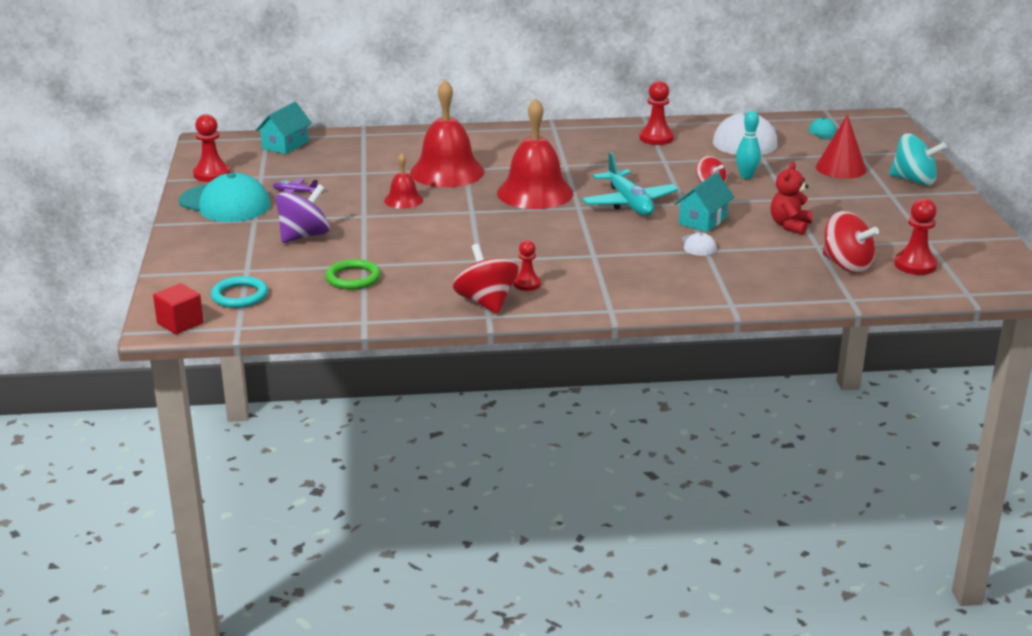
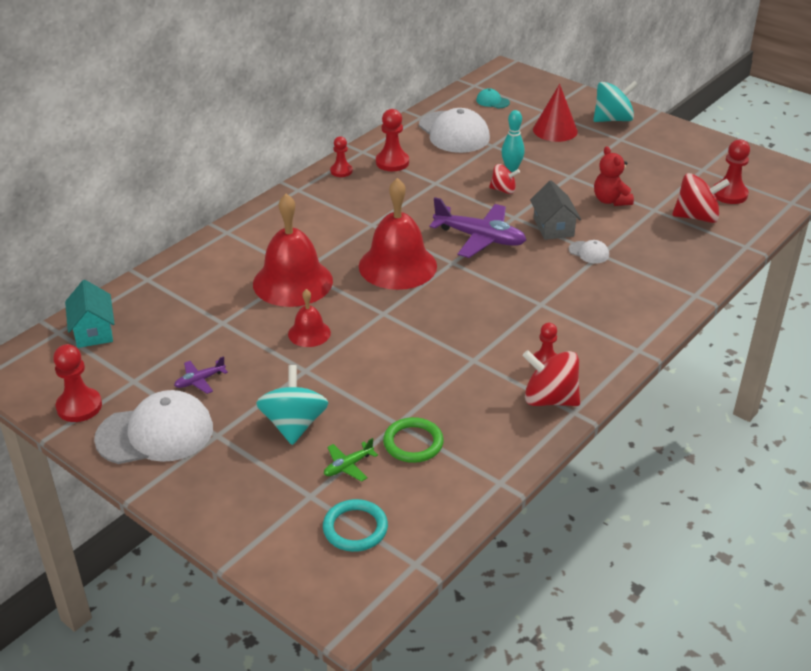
camera: 45 degrees left, 10 degrees up
red cube [153,283,204,334] -> none
turquoise cap [179,173,271,222] -> white cap [94,390,213,464]
purple spinning top [276,184,330,243] -> turquoise spinning top [256,365,329,445]
turquoise plane [582,152,679,216] -> purple plane [429,197,526,258]
turquoise house [675,173,734,232] -> grey house [530,180,581,240]
none -> green plane [324,438,378,481]
none -> red pawn [330,136,353,177]

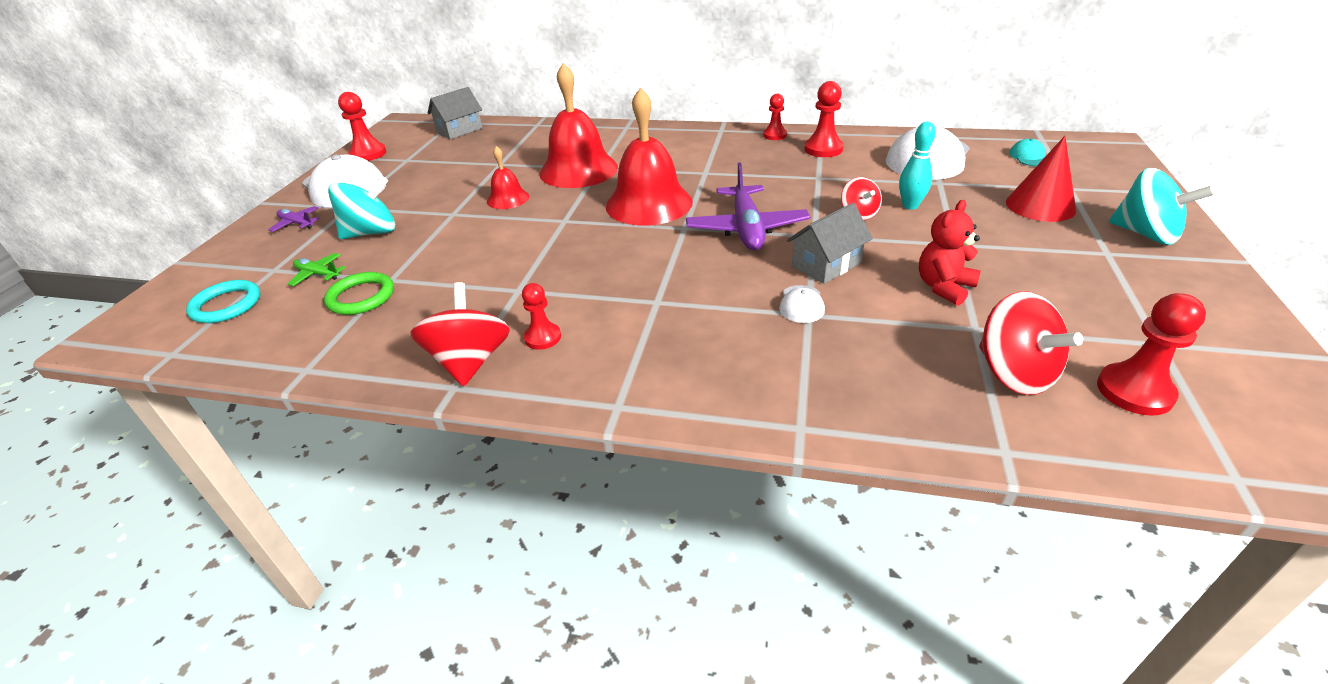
camera: 65 degrees right, 0 degrees up
turquoise house [65,280,115,348] -> grey house [428,87,483,139]
purple plane [174,356,228,394] -> purple plane moved to [268,206,320,232]

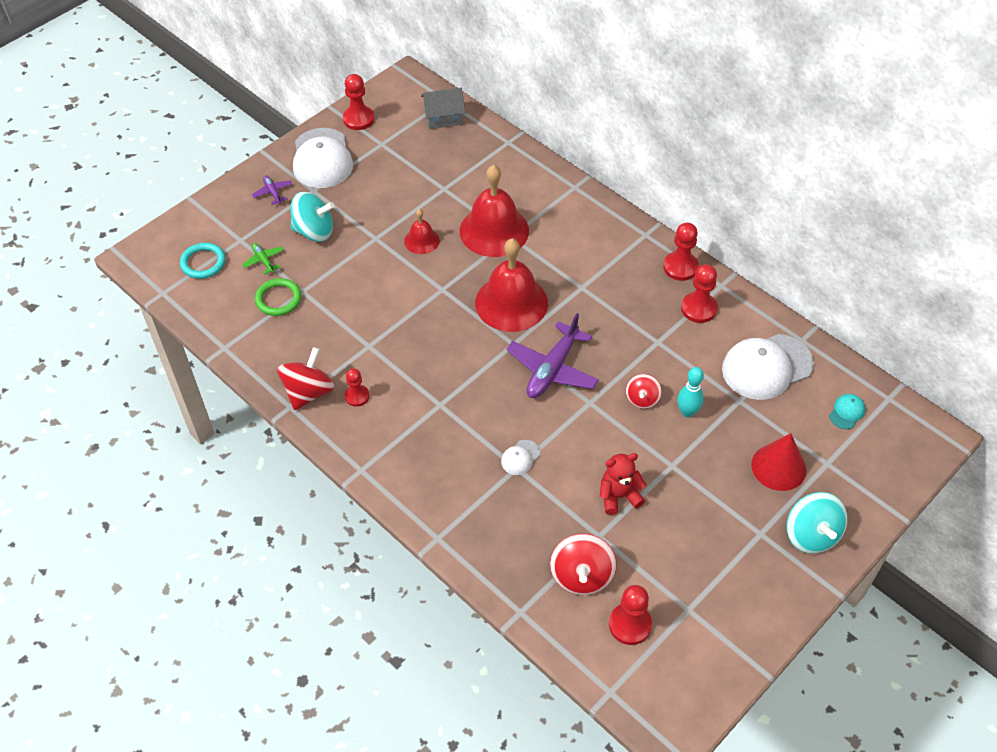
camera: 30 degrees right, 15 degrees up
red pawn [763,94,787,140] -> red pawn [663,223,699,281], size x1.53
grey house [787,203,873,284] -> none

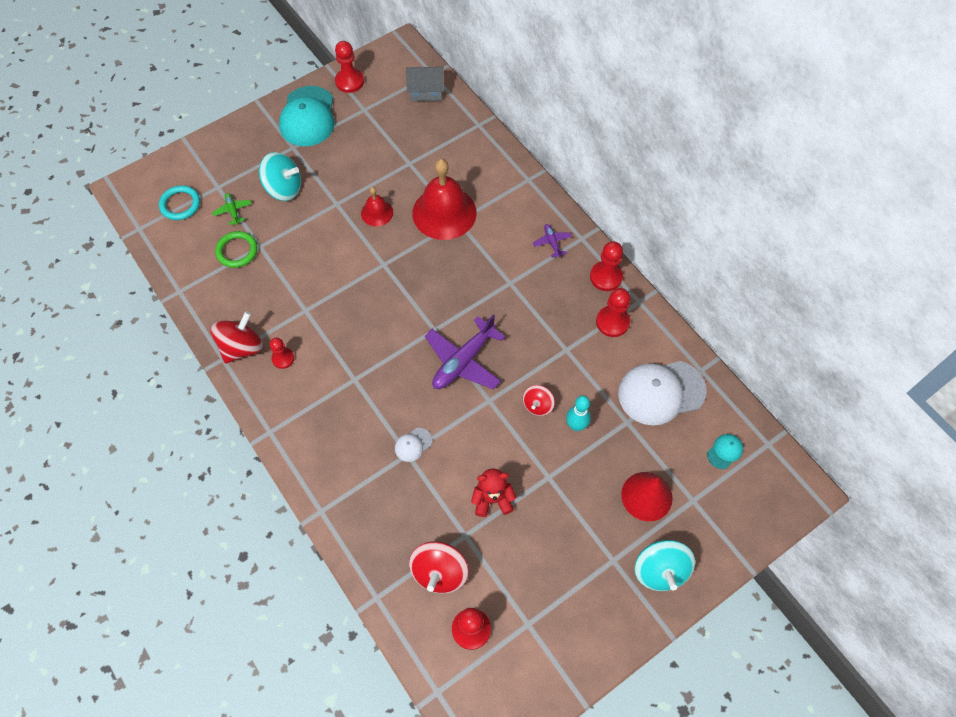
camera: 10 degrees right, 10 degrees up
purple plane [252,175,292,205] -> purple plane moved to [533,224,572,258]
white cap [293,128,353,188] -> turquoise cap [279,86,335,146]
red bell [475,239,548,332] -> none

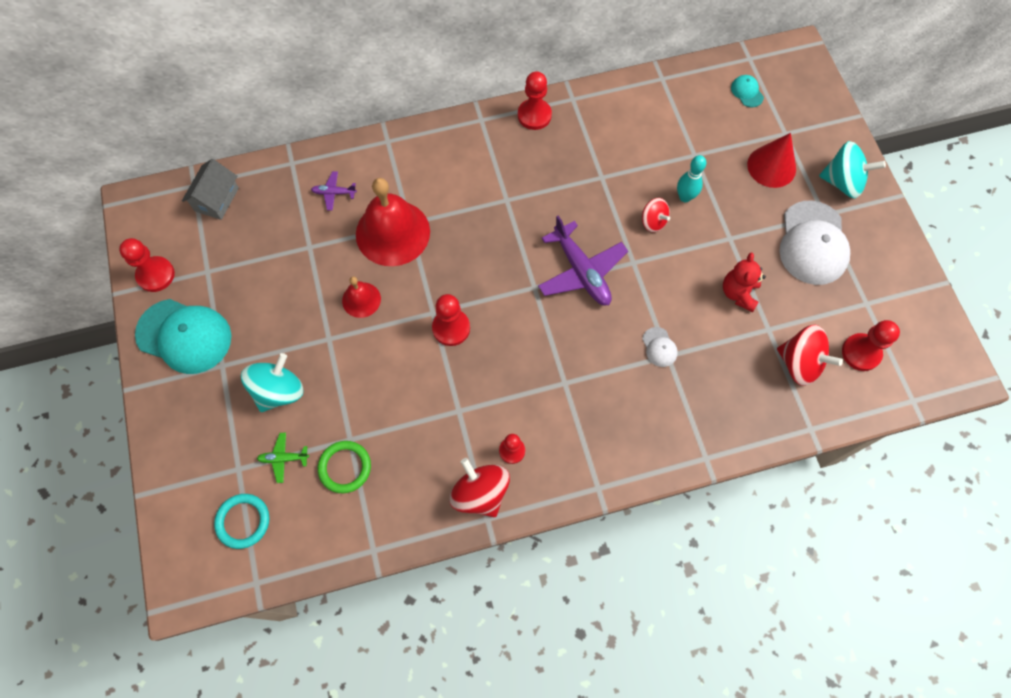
camera: 70 degrees left, 5 degrees up
purple plane [533,224,572,258] -> purple plane moved to [311,171,357,211]
red pawn [596,288,630,337] -> red pawn moved to [432,294,470,346]
white cap [618,361,707,425] -> white cap moved to [779,201,850,285]

